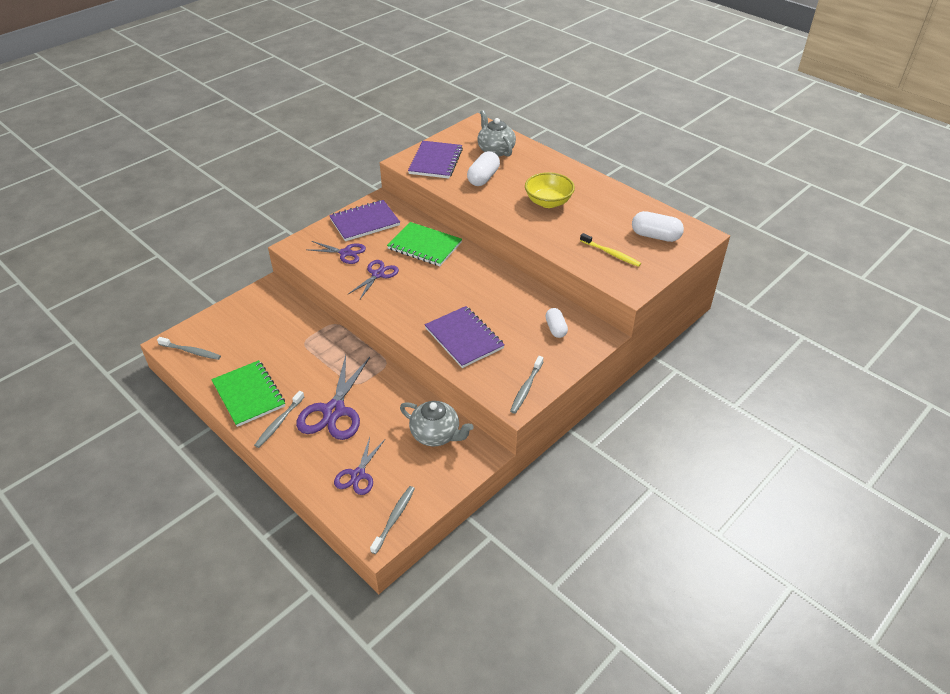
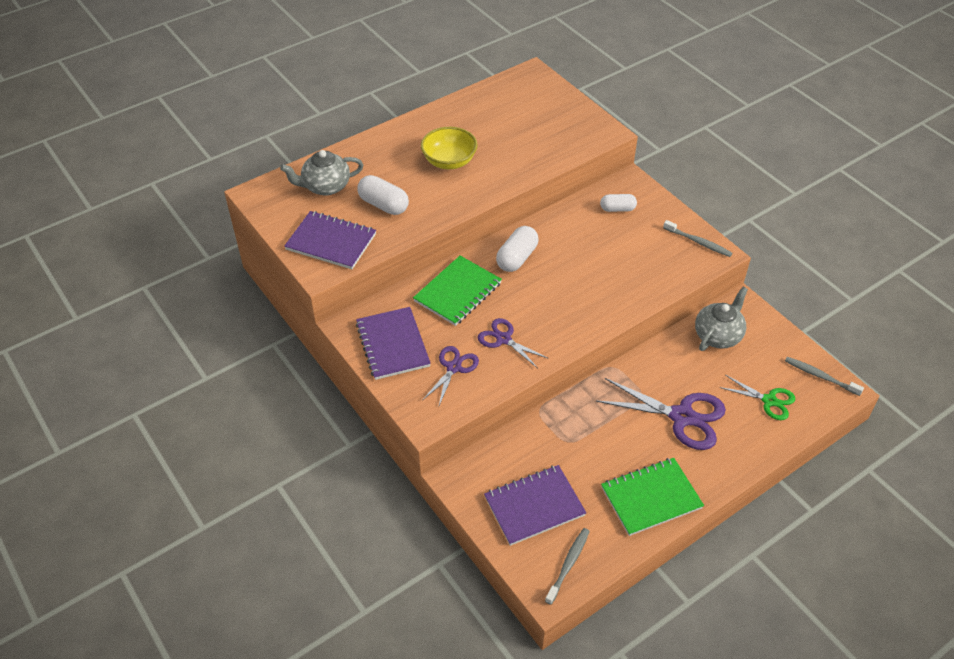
camera: 80 degrees left, 5 degrees up
grey toothbrush [254,391,304,448] -> none
purple scissors [334,437,385,495] -> green scissors [719,375,795,420]
purple notebook [425,306,505,368] -> purple notebook moved to [484,465,586,546]
yellow toothbrush [580,233,641,267] -> none
white capsule [632,211,684,242] -> white capsule moved to [496,226,539,272]

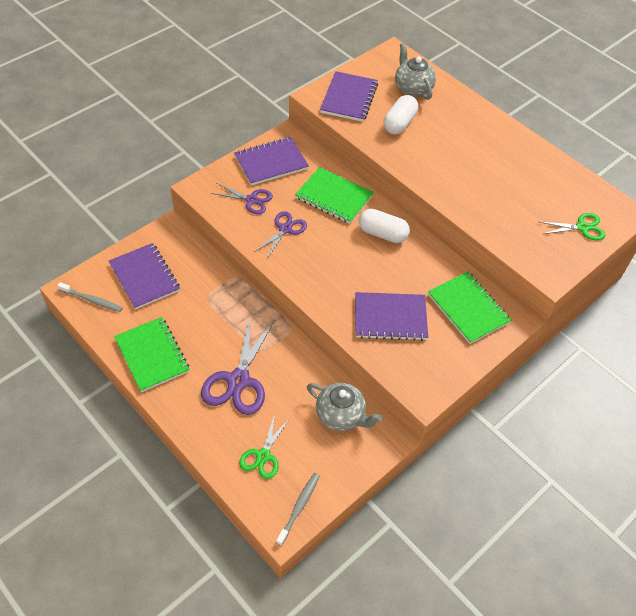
camera: 80 degrees right, 5 degrees up
yellow bowl [421,127,478,169] -> none
white capsule [600,194,637,212] -> green notebook [428,271,511,344]
grey toothbrush [663,220,732,257] -> none
none -> purple notebook [355,292,428,341]
none -> green scissors [540,213,605,240]

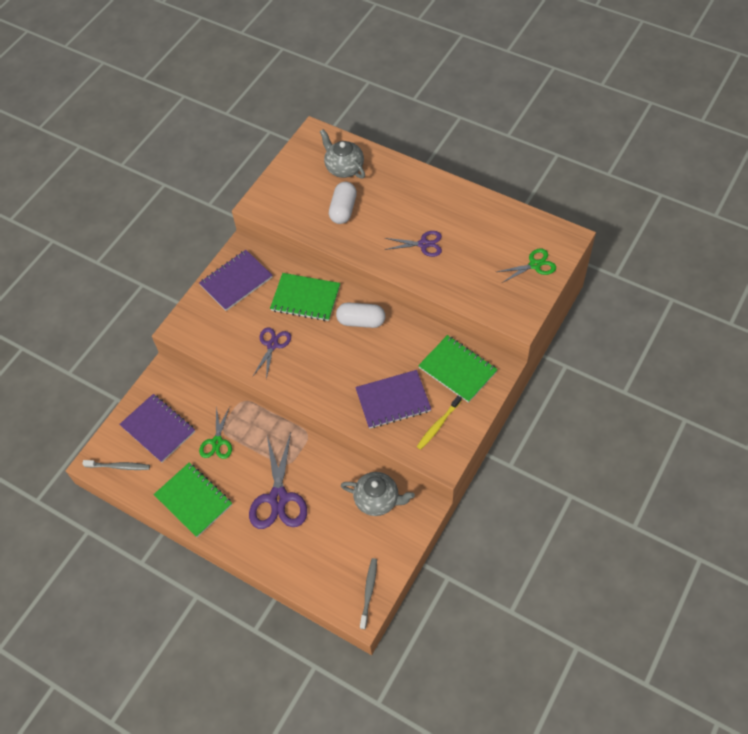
camera: 10 degrees left, 5 degrees up
purple scissors [210,183,273,214] -> purple scissors moved to [384,231,442,257]
green scissors [239,414,290,479] -> green scissors moved to [199,406,232,459]
purple notebook [320,71,378,122] -> none
none -> yellow toothbrush [417,396,462,450]

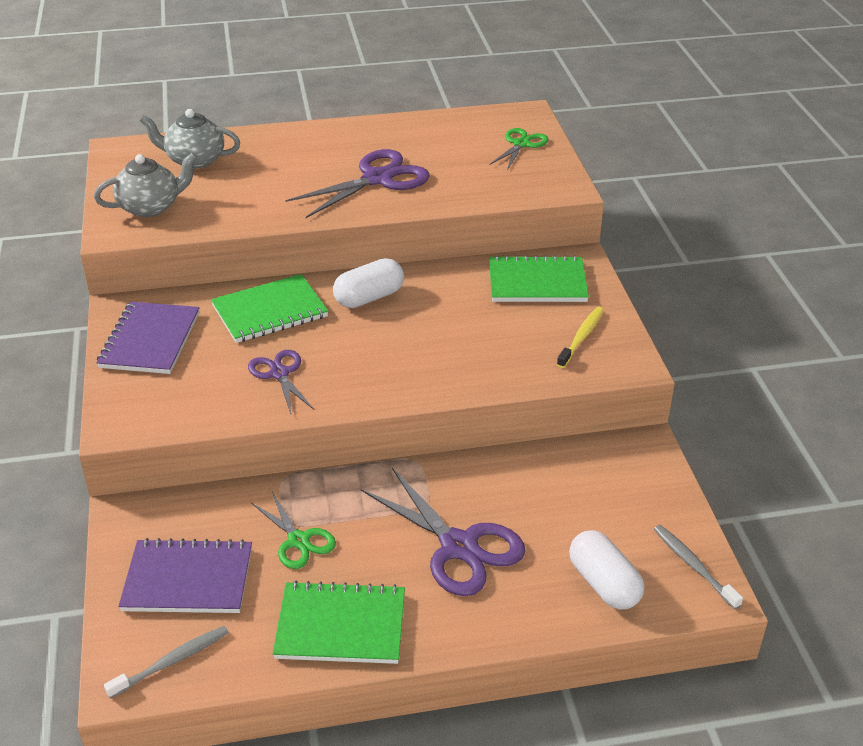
camera: 45 degrees left, 20 degrees down
white capsule [329,182,357,224] -> white capsule moved to [569,530,644,610]
grey teapot [341,472,415,516] -> grey teapot moved to [94,153,197,217]
purple notebook [355,370,431,429] -> none
purple scissors [384,231,442,257] -> purple scissors [285,149,430,218], size x1.70
yellow toothbrush [417,396,462,450] -> yellow toothbrush turned 150 degrees counterclockwise [557,307,604,368]

